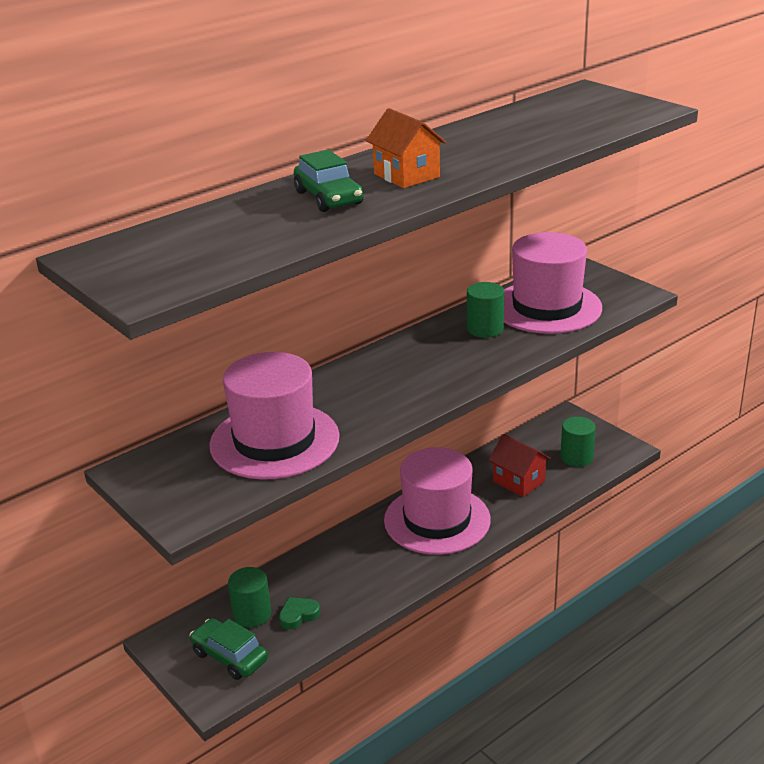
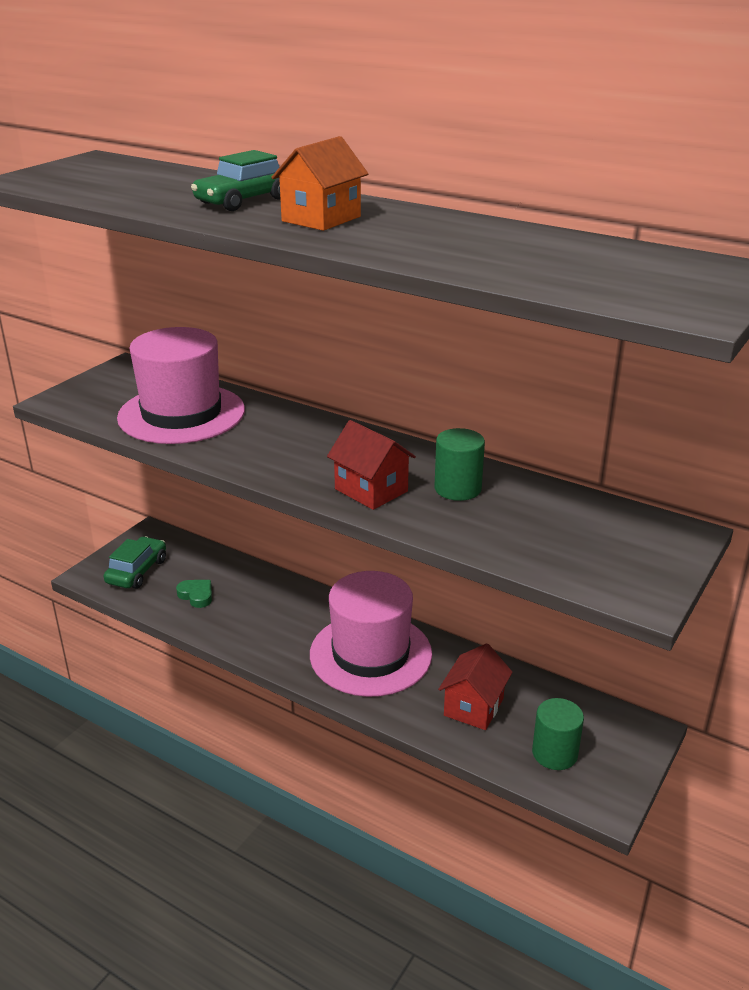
camera: 70 degrees right, 0 degrees up
green cylinder [228,567,271,627] -> none
pink hat [504,232,602,334] -> none
none -> red house [327,420,416,510]

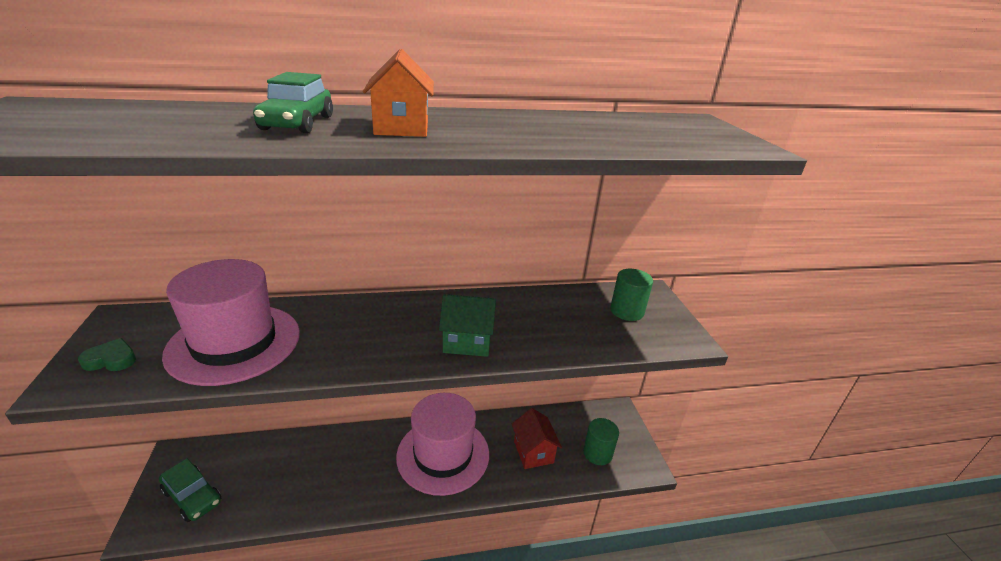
camera: 45 degrees left, 0 degrees up
green car [104,536,166,589] -> green car turned 150 degrees clockwise [159,458,221,522]
green heart [176,580,212,608] -> green heart moved to [78,338,136,371]
red house [327,420,416,510] -> green house [439,294,496,357]
green cylinder [434,428,485,501] -> green cylinder moved to [610,269,653,321]

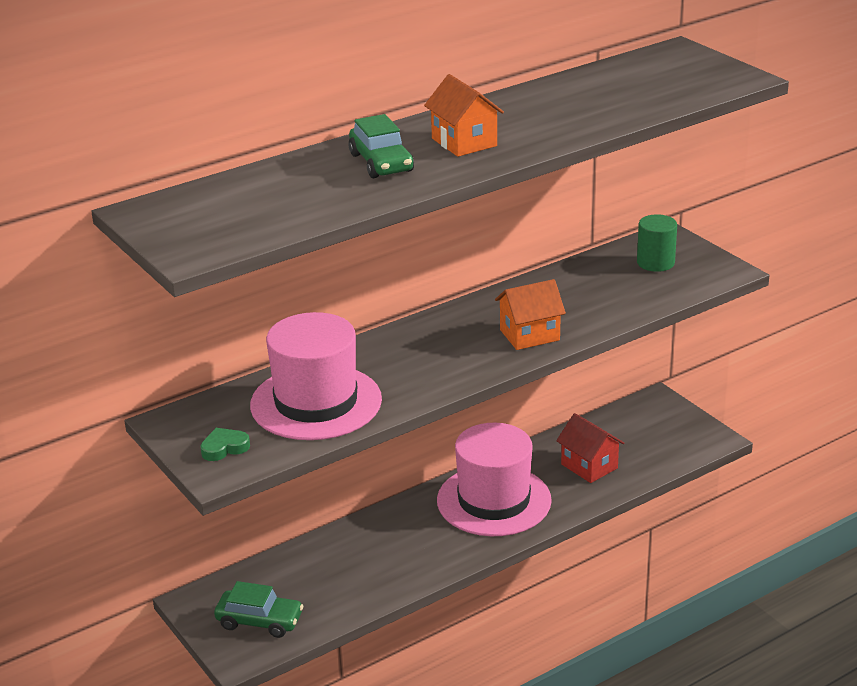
camera: 20 degrees left, 0 degrees up
green house [439,294,496,357] -> orange house [495,279,566,350]
green cylinder [583,418,619,465] -> none

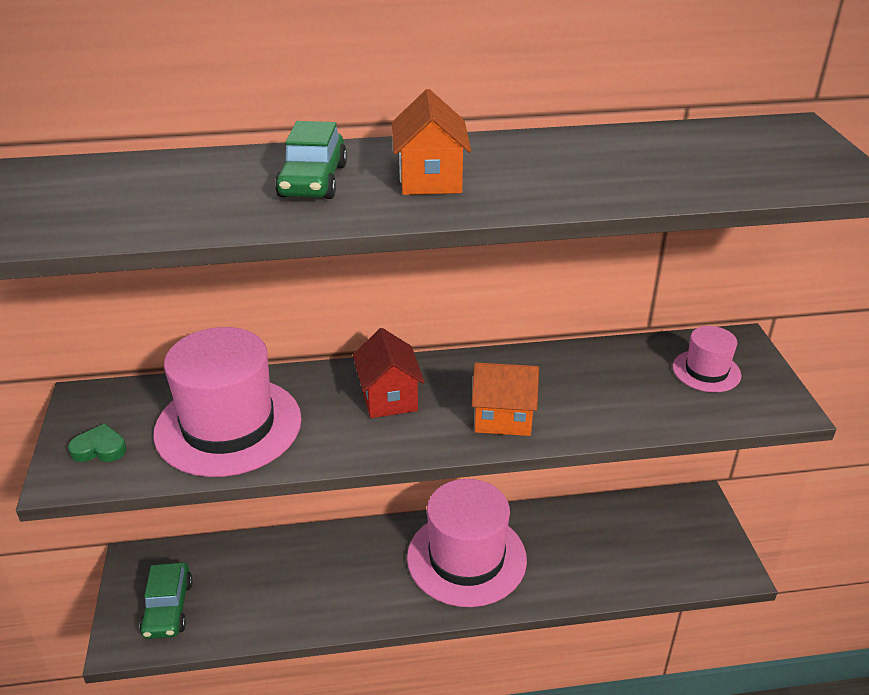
camera: 25 degrees right, 5 degrees up
green car [214,581,303,638] -> green car turned 45 degrees clockwise [140,562,193,639]
red house [556,413,624,483] -> red house moved to [353,328,425,418]
green cylinder [637,214,677,272] -> pink hat [673,326,741,392]

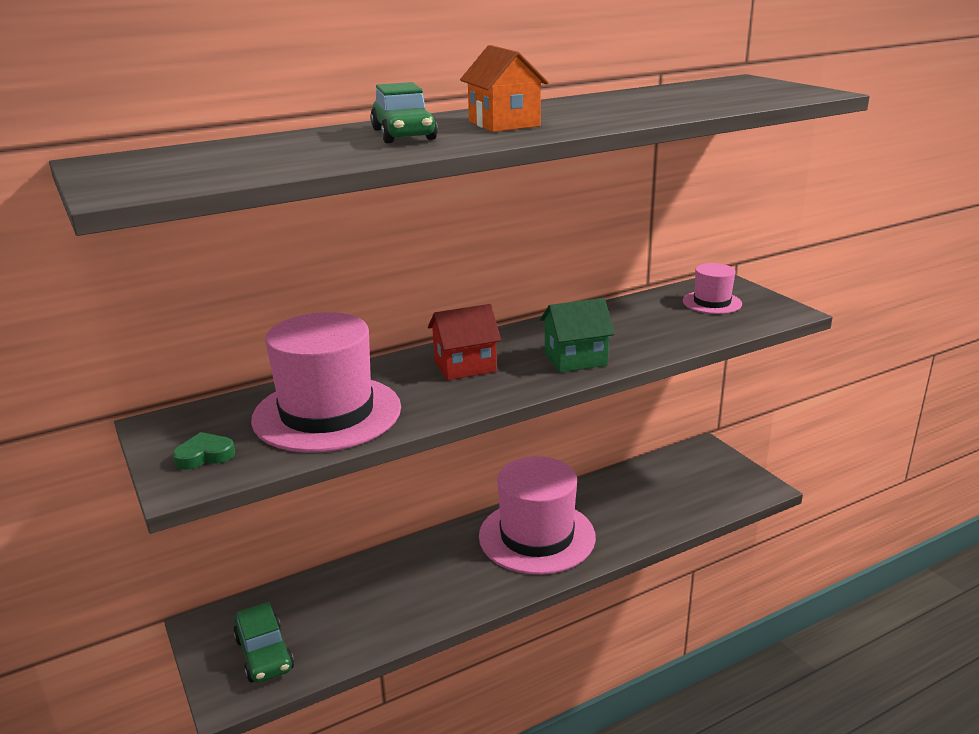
camera: 20 degrees left, 10 degrees down
red house [353,328,425,418] -> red house turned 75 degrees counterclockwise [428,304,501,380]
orange house [472,362,539,436] -> green house [540,298,615,372]

